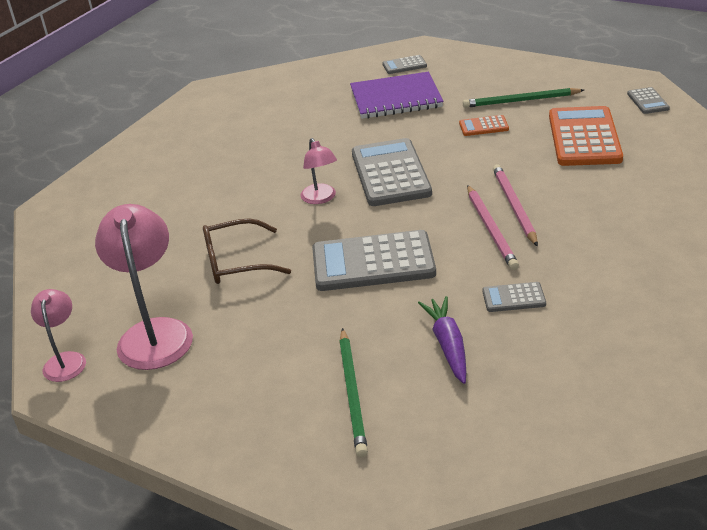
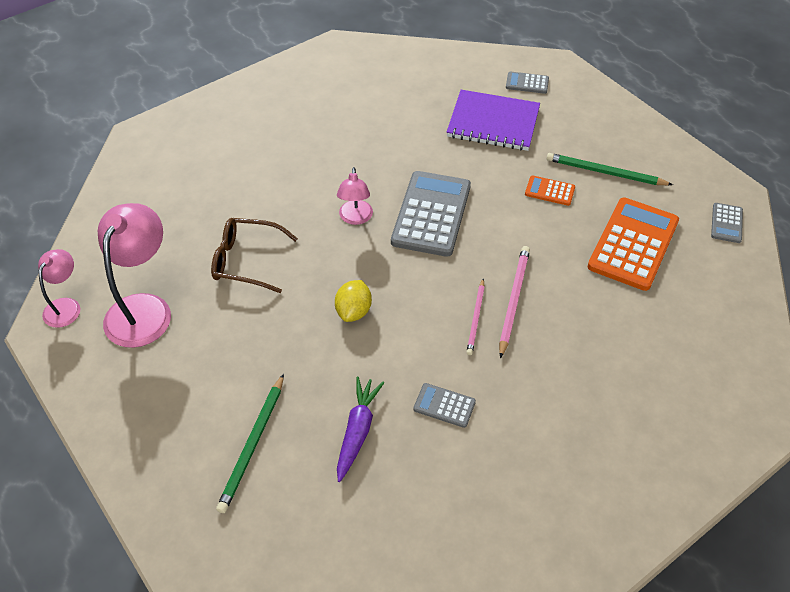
camera: 20 degrees right, 15 degrees up
grey calculator [312,230,436,291] -> yellow lemon [335,280,372,322]
pink pencil [467,185,519,270] -> pink pencil [466,279,485,355], size x0.66

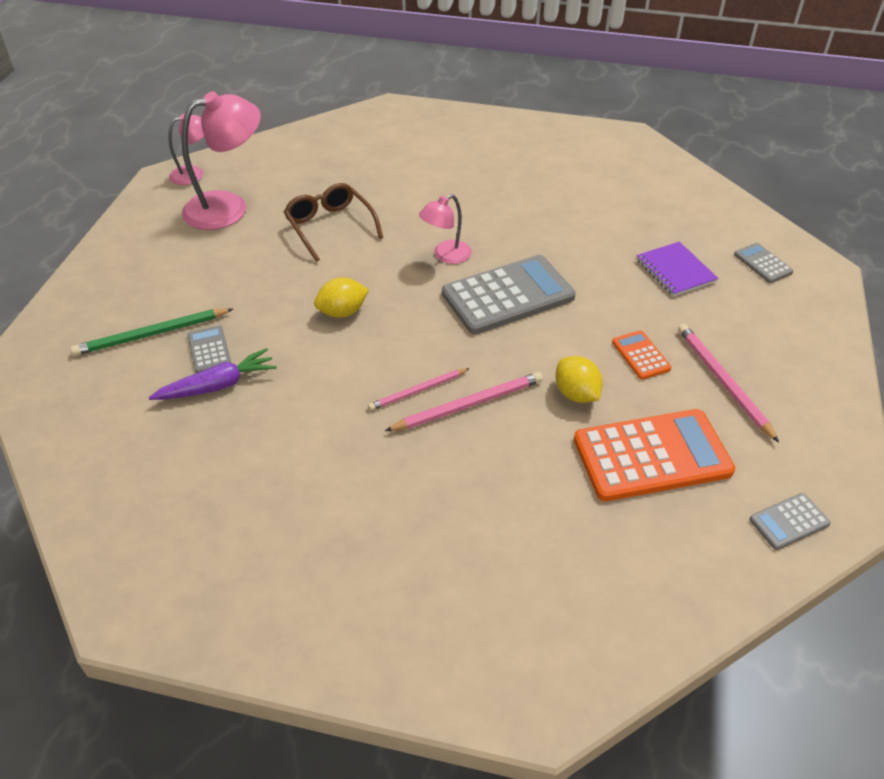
camera: 50 degrees right, 5 degrees down
grey calculator [413,383,476,428] -> grey calculator moved to [187,326,231,373]
purple notebook [446,90,540,151] -> purple notebook [637,242,718,297], size x0.64
green pencil [546,153,673,185] -> pink pencil [678,324,779,443]
none -> yellow lemon [555,356,603,403]

